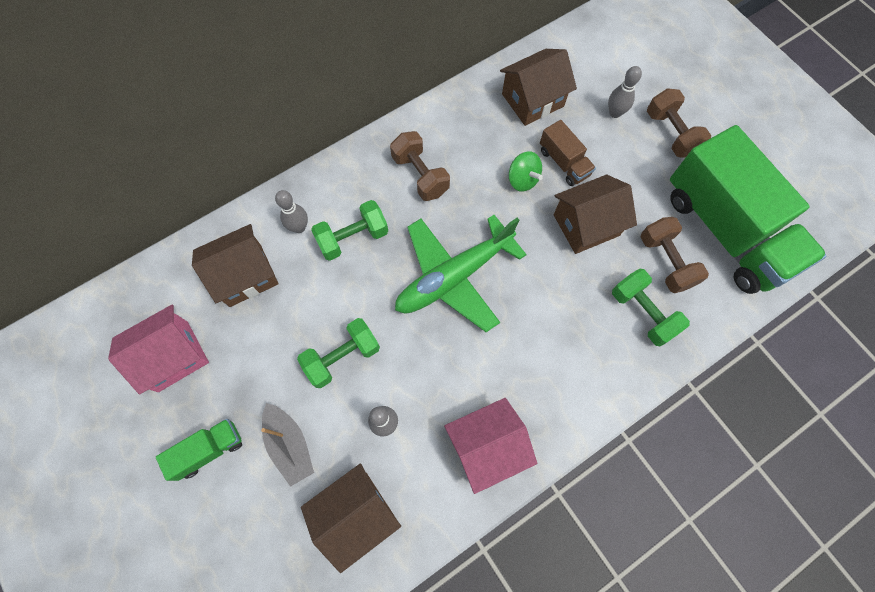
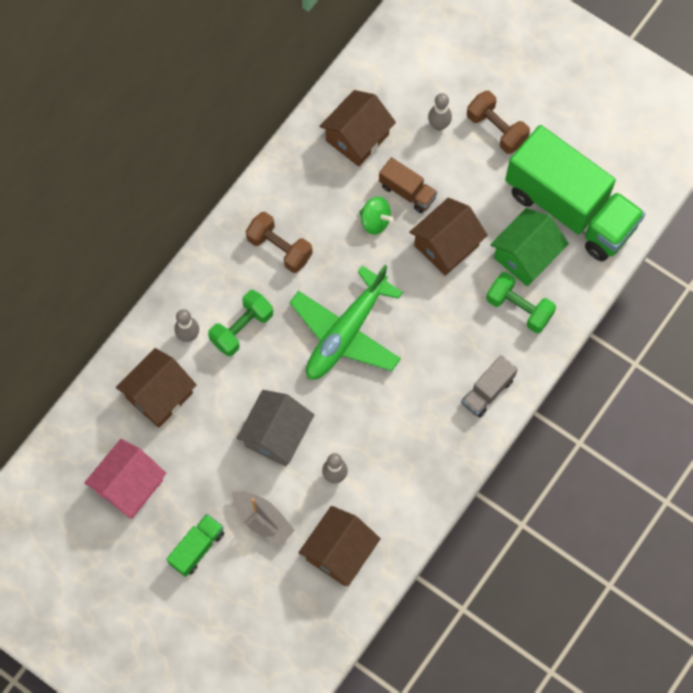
camera: 20 degrees left, 0 degrees up
green dumbbell [297,318,380,388] -> grey house [236,390,314,467]
pink house [444,398,537,494] -> none
brown dumbbell [641,217,709,293] -> green house [490,208,569,286]
none -> grey truck [461,355,518,418]

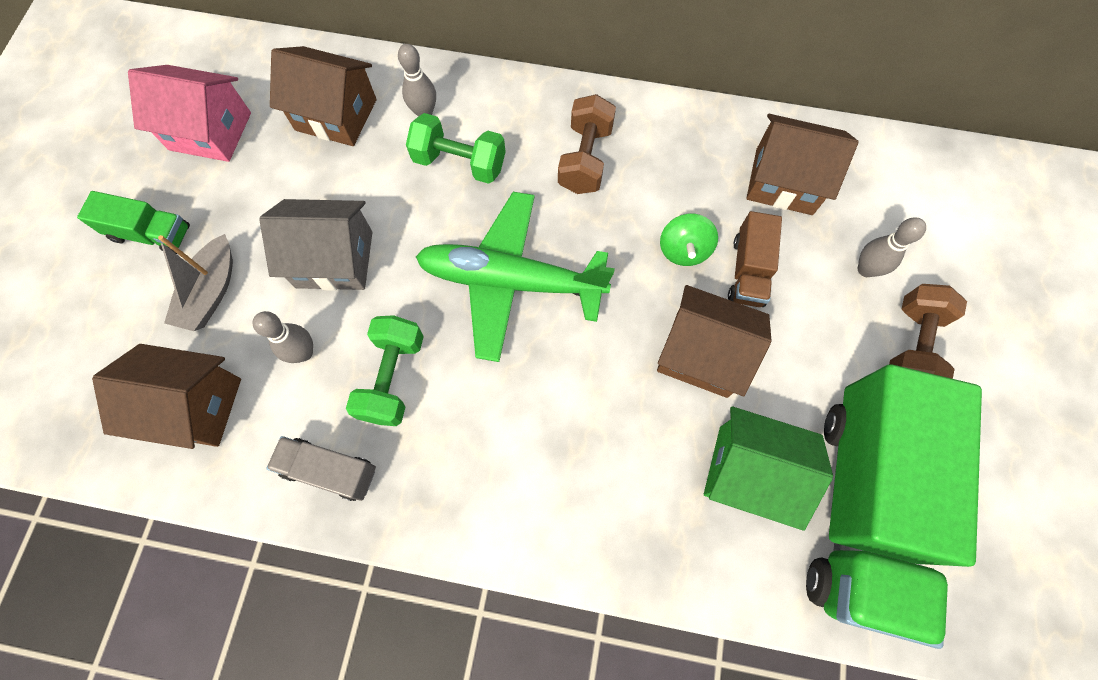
camera: 65 degrees right, 0 degrees up
grey truck [461,355,518,418] -> grey truck moved to [266,436,376,501]
green dumbbell [486,272,556,333] -> green dumbbell moved to [346,315,424,426]

